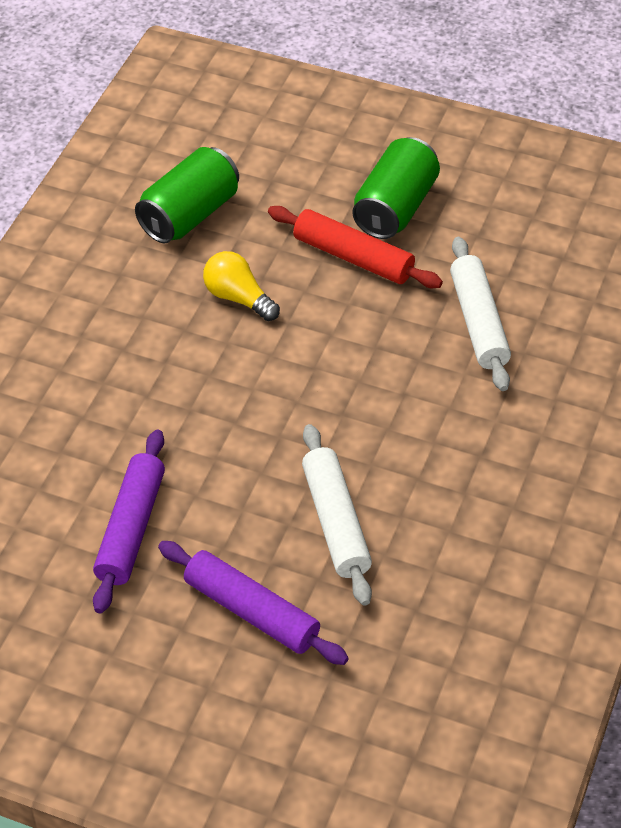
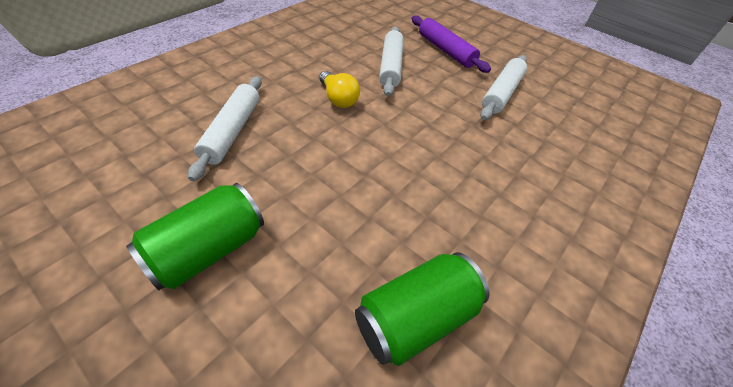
camera: 165 degrees left, 0 degrees up
purple rolling pin [93,430,165,613] -> white rolling pin [480,55,527,120]
yellow light bulb [203,251,280,321] -> yellow light bulb moved to [319,71,360,108]
red rolling pin [268,206,443,288] -> none

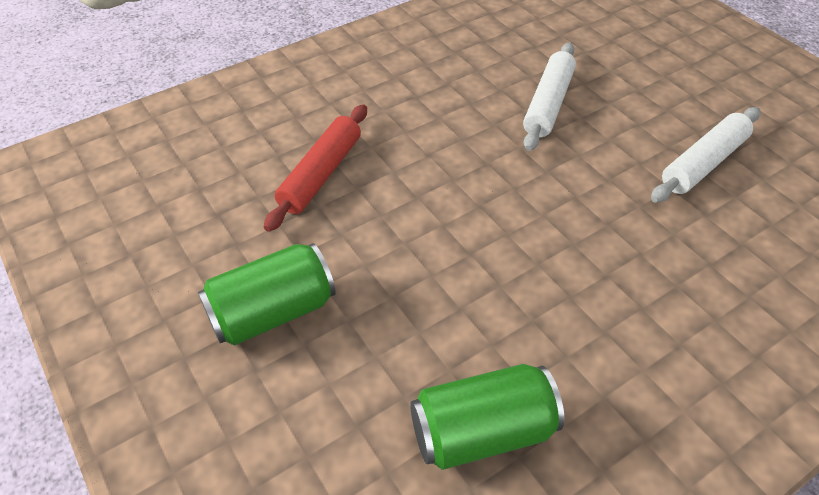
camera: 20 degrees right, 0 degrees up
white rolling pin [188,76,262,181] -> red rolling pin [264,105,367,232]
yellow light bulb [319,71,360,108] -> none
purple rolling pin [411,15,491,73] -> none

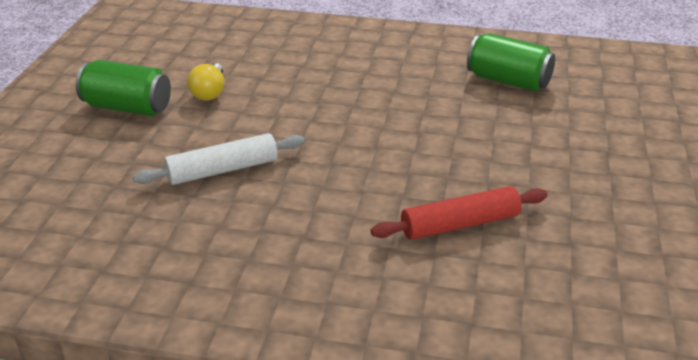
camera: 135 degrees left, 15 degrees down
green can [198,243,336,346] -> green can moved to [76,60,171,116]
white rolling pin [651,107,760,203] -> yellow light bulb [187,63,224,100]

